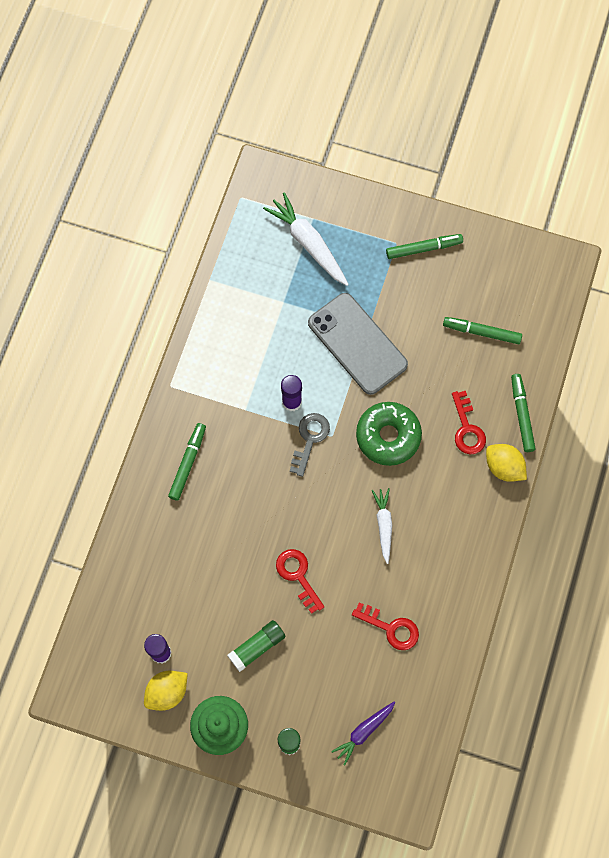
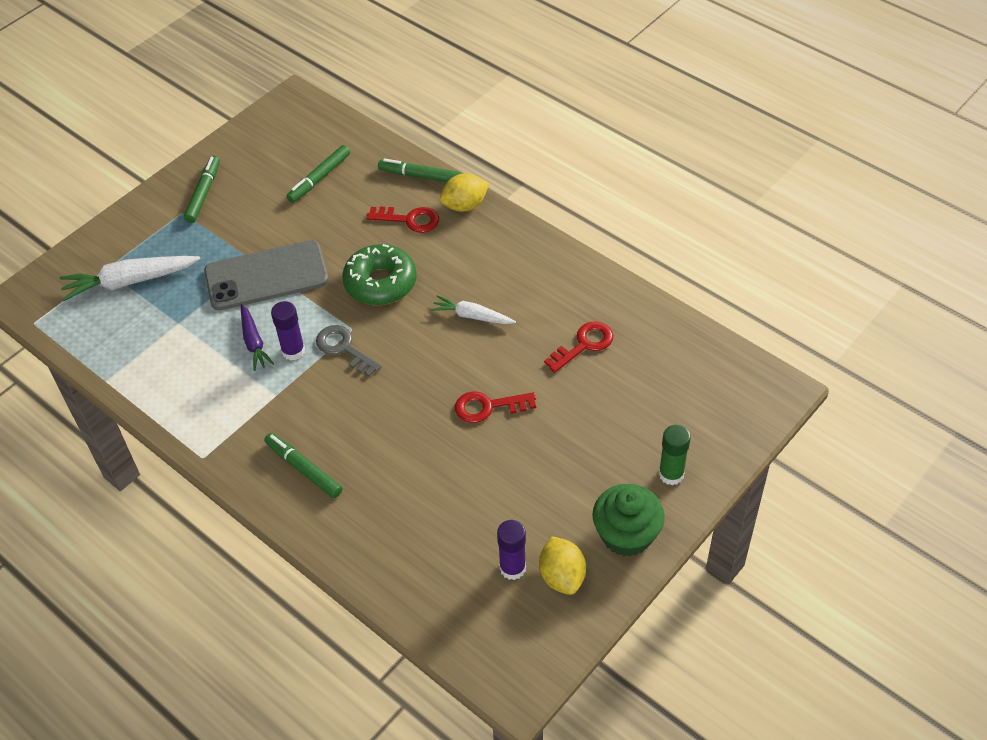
camera: 65 degrees left, 20 degrees down
green glue stick [227,620,286,672] -> none
purple carrot [331,701,395,765] -> purple carrot moved to [241,304,274,371]

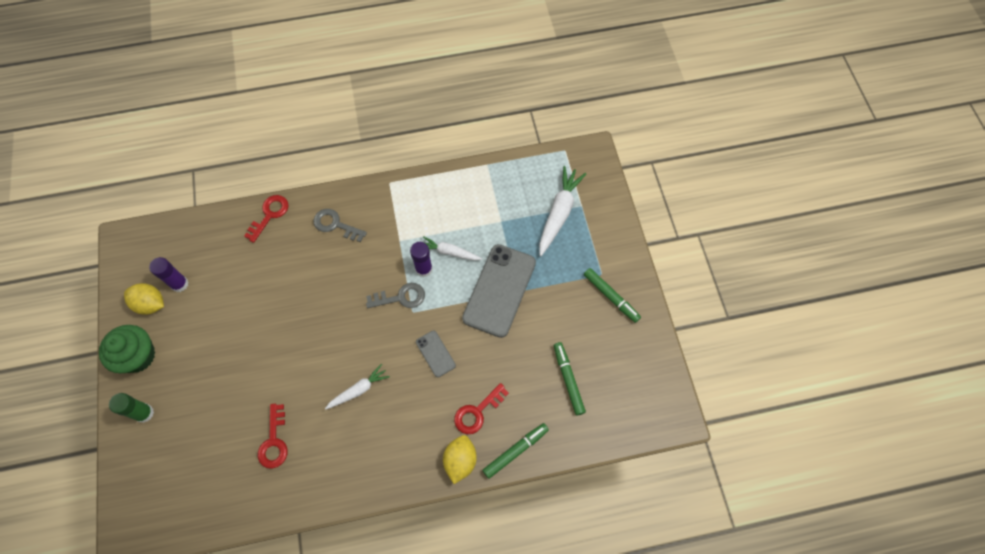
camera: 125 degrees right, 15 degrees up
purple carrot [241,304,274,371] -> white carrot [423,236,482,260]
green marker [264,433,342,498] -> grey key [314,209,367,242]
green donut [342,244,417,305] -> grey phone [416,331,456,377]
red key [455,391,536,423] -> red key moved to [244,195,289,243]

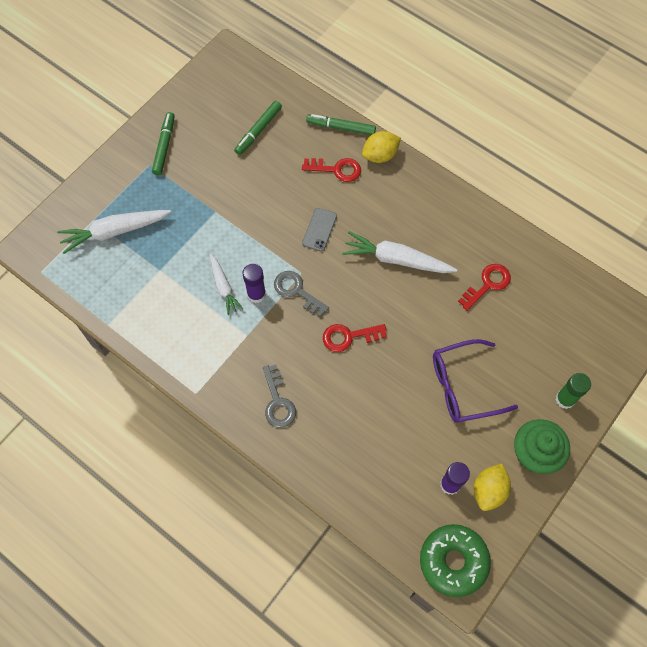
camera: 130 degrees left, 0 degrees up
yellow lemon [124,283,164,315] -> yellow lemon turned 45 degrees clockwise [473,464,511,511]
red key [244,195,289,243] -> red key moved to [323,324,387,352]
white carrot [325,364,390,410] -> white carrot [342,231,457,273], size x1.65
grey phone [462,244,536,338] -> none
none -> green donut [420,524,491,597]
none -> purple glasses [433,339,518,423]

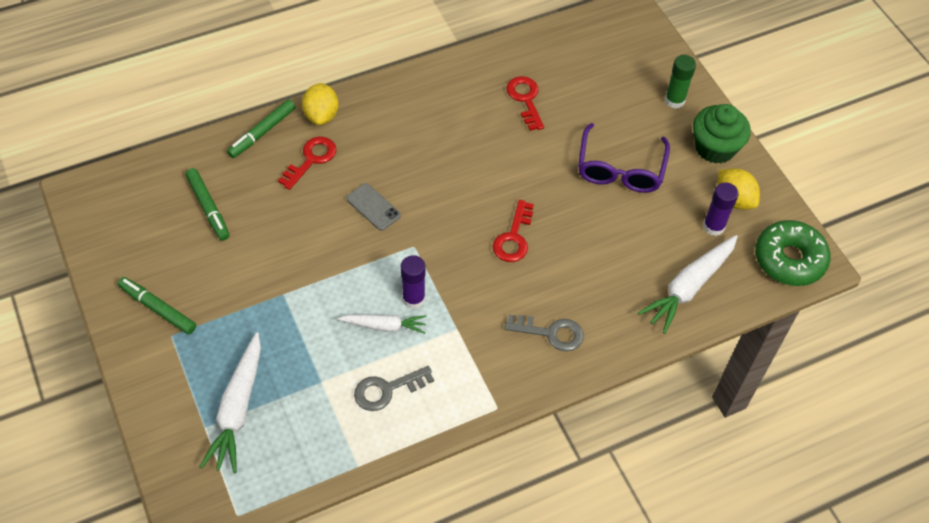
camera: 65 degrees left, 10 degrees down
grey key [274,271,329,317] -> grey key moved to [354,366,434,411]
white carrot [342,231,457,273] -> white carrot moved to [638,235,738,334]

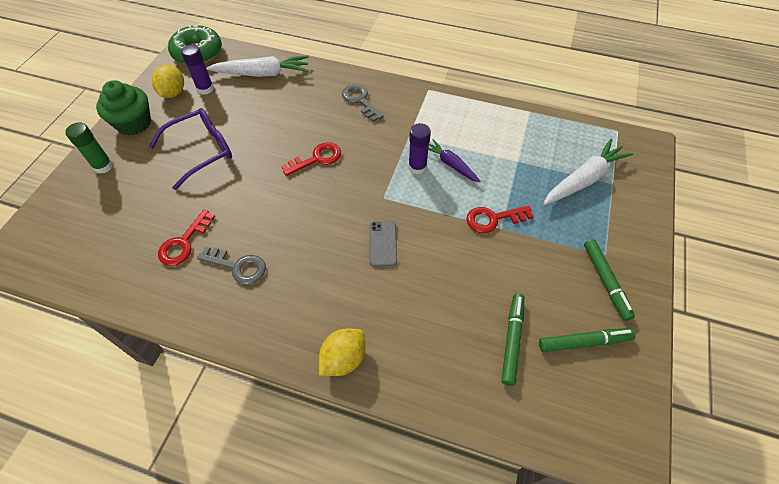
camera: 135 degrees left, 0 degrees up
green marker [227,99,295,158] -> green marker moved to [539,328,636,352]
red key [278,137,336,190] -> red key moved to [466,205,534,233]
white carrot [338,314,427,334] -> purple carrot [428,139,481,182]
grey key [354,366,434,411] -> grey key moved to [197,246,266,284]

